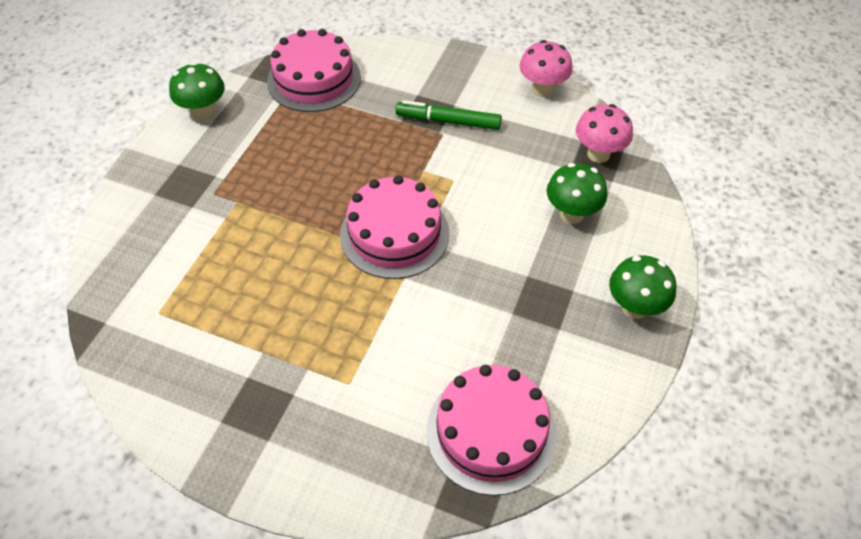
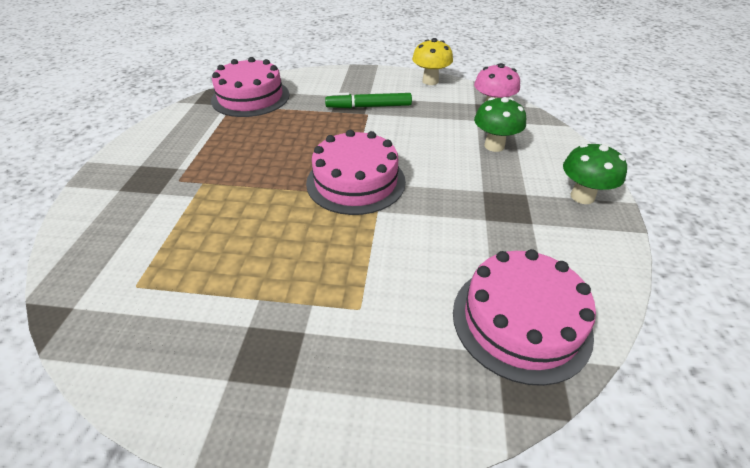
camera: 15 degrees left, 10 degrees down
green mushroom [169,62,225,121] -> none
pink mushroom [519,40,573,97] -> yellow mushroom [412,38,453,85]

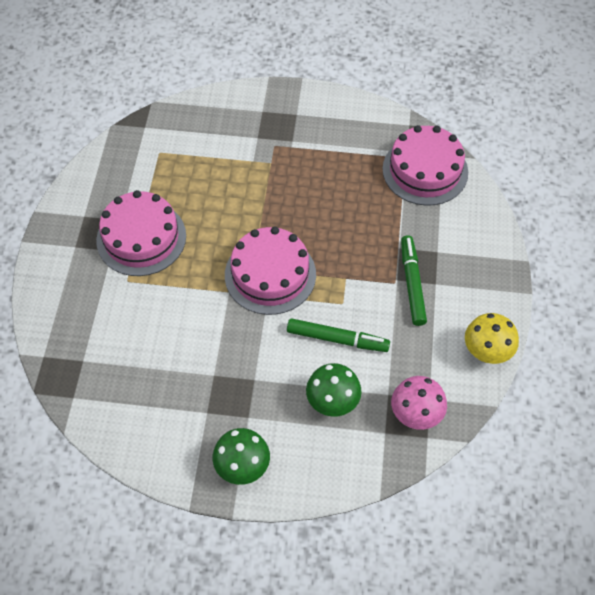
camera: 90 degrees right, 15 degrees up
pink cake [453,249,596,386] -> pink cake moved to [96,190,186,276]
none -> green marker [287,318,390,352]

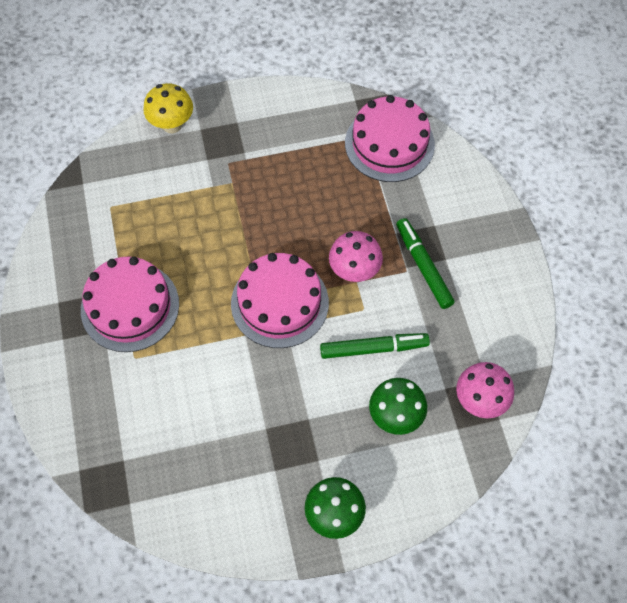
camera: 20 degrees left, 5 degrees up
yellow mushroom [465,313,519,364] -> yellow mushroom moved to [143,83,193,133]
none -> pink mushroom [329,231,383,282]

